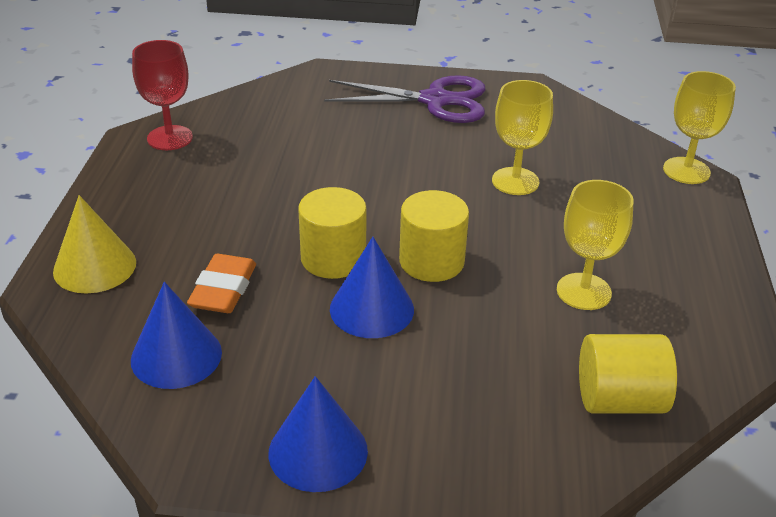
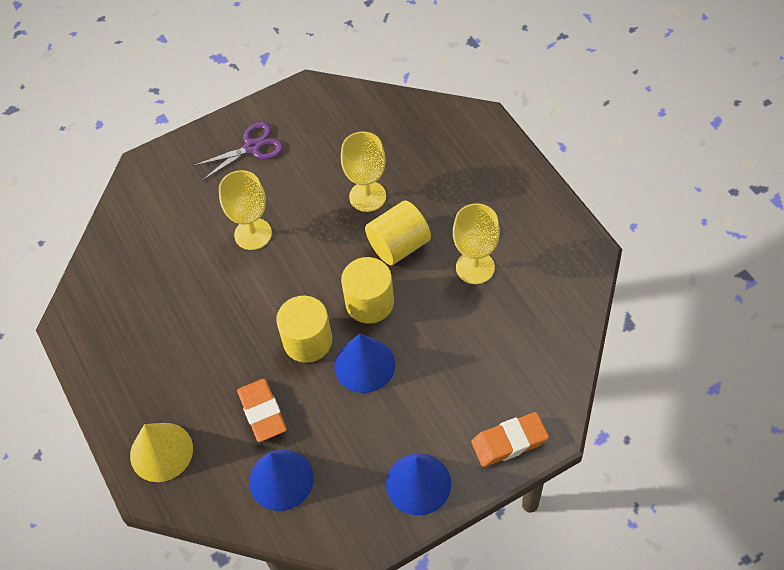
camera: 30 degrees left, 20 degrees up
red goblet [132,40,193,150] -> none
purple scissors [324,75,485,123] -> purple scissors [193,122,284,181], size x0.65
yellow cylinder [579,334,677,413] -> yellow cylinder moved to [365,201,431,265]
yellow goblet [663,71,736,184] -> yellow goblet moved to [219,170,272,250]
none -> orange eraser [471,412,549,467]

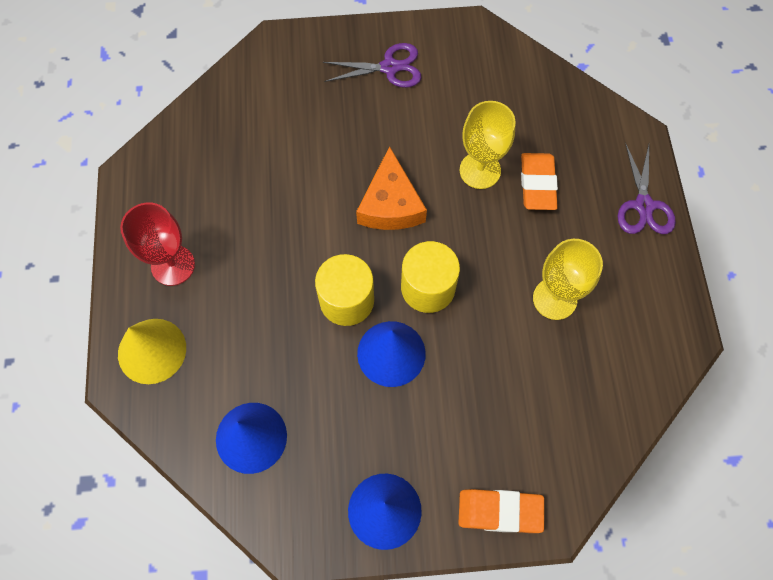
camera: 20 degrees right, 10 degrees up
yellow goblet [219,170,272,250] -> none
orange eraser [237,379,287,442] -> orange eraser moved to [521,153,558,210]
yellow cylinder [365,201,431,265] -> none
none -> red goblet [120,202,195,286]
none -> orange cheese [356,146,427,230]
none -> purple scissors [618,143,676,234]

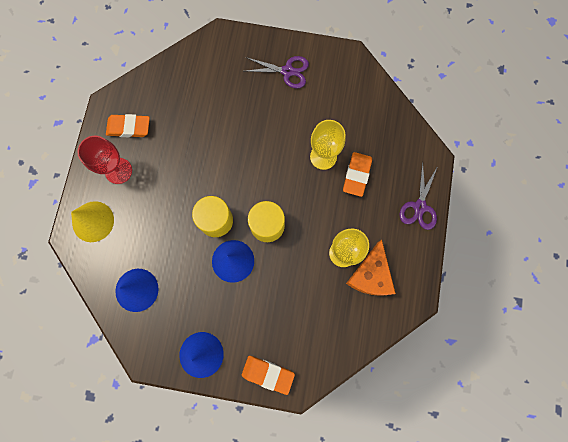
camera: 15 degrees right, 10 degrees up
orange cheese [356,146,427,230] -> orange cheese moved to [346,240,396,296]
none -> orange eraser [106,114,150,137]

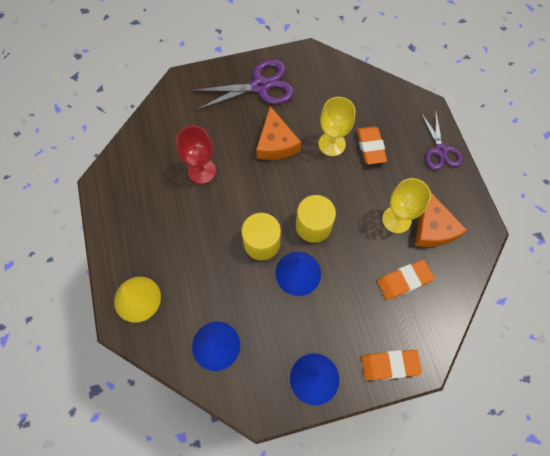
camera: 25 degrees left, 10 degrees down
red goblet [78,136,132,184] -> red goblet moved to [176,126,216,184]
orange eraser [106,114,150,137] -> orange eraser moved to [377,260,434,300]
purple scissors [246,56,309,88] -> purple scissors [191,59,294,110], size x1.54
none -> orange cheese [256,106,301,160]

